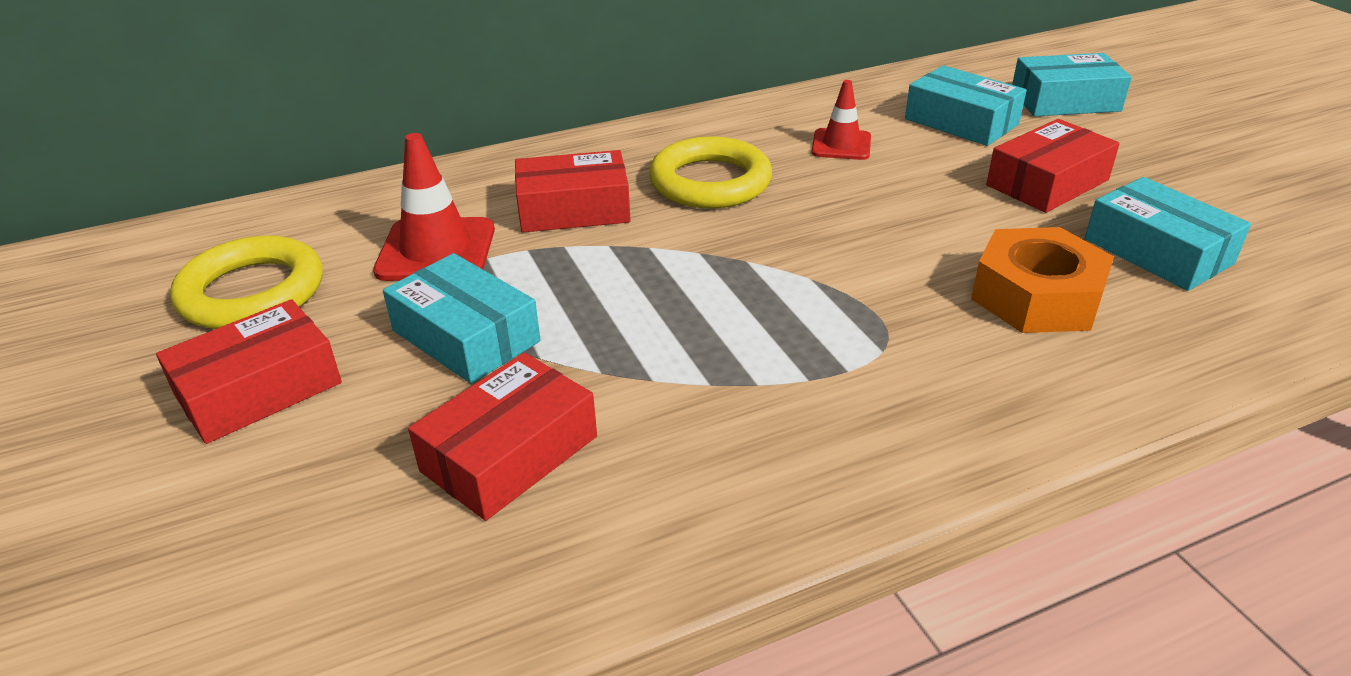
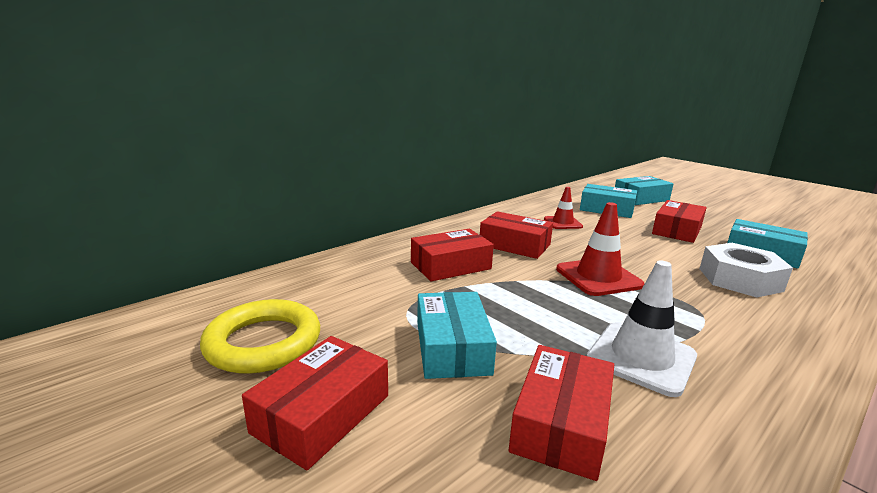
camera: 20 degrees left, 15 degrees down
red traffic cone [373,133,495,281] -> red traffic cone moved to [556,202,644,296]
turquoise box [383,253,541,384] -> turquoise box turned 60 degrees clockwise [417,292,497,379]
yellow ring [649,136,772,209] -> red box [480,211,553,259]
orange nut [971,227,1114,333] -> white nut [700,243,793,298]
none -> white traffic cone [587,261,697,397]

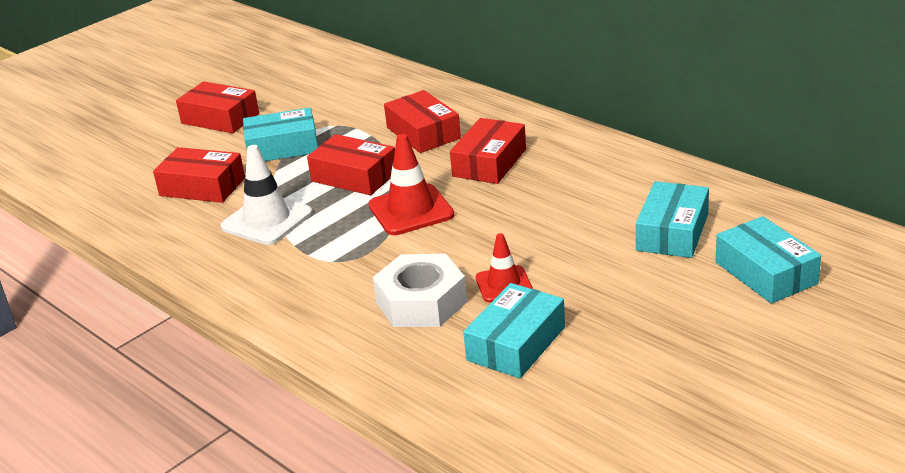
camera: 90 degrees right, 10 degrees up
yellow ring [200,299,320,374] -> none
red traffic cone [544,187,583,229] -> red traffic cone moved to [476,233,533,302]
red box [652,200,707,243] -> red box moved to [307,134,395,195]

